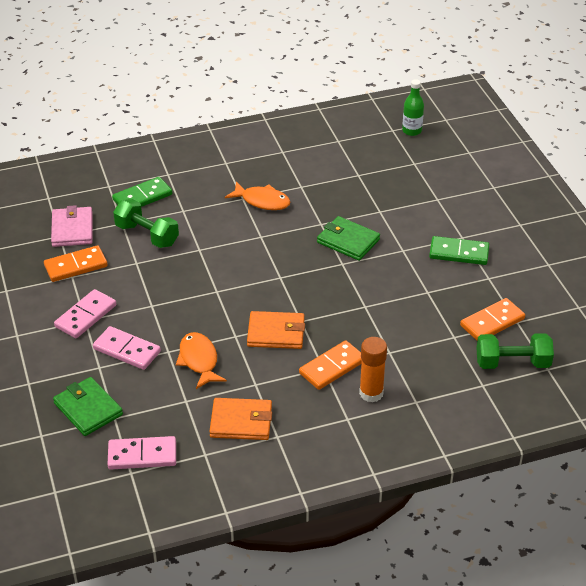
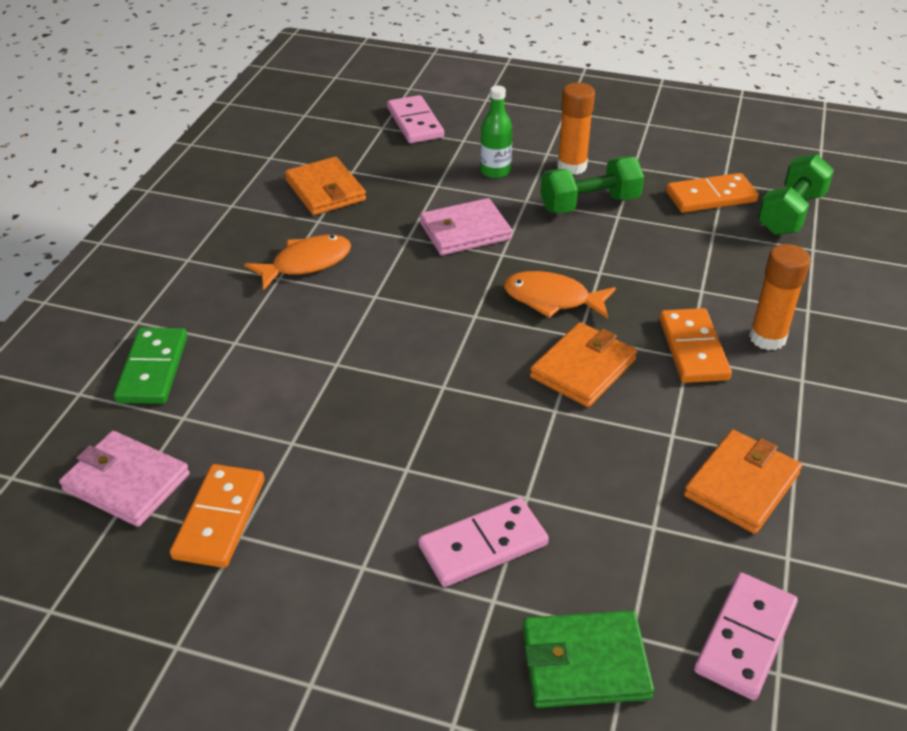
camera: 55 degrees left, 0 degrees up
pink domino [54,289,116,338] -> pink domino moved to [387,95,444,143]
green dumbbell [113,199,179,248] -> green dumbbell moved to [540,157,644,214]
orange fish [176,332,227,389] -> orange fish moved to [504,271,616,319]
green wallet [317,216,380,261] -> pink wallet [420,198,512,255]
green bottle [402,79,424,136] -> green bottle moved to [480,85,513,178]
green domino [429,236,489,265] -> orange glue stick [557,82,595,175]
orange domino [460,298,525,340] -> orange domino turned 75 degrees clockwise [666,173,759,213]
none -> orange wallet [285,157,366,215]

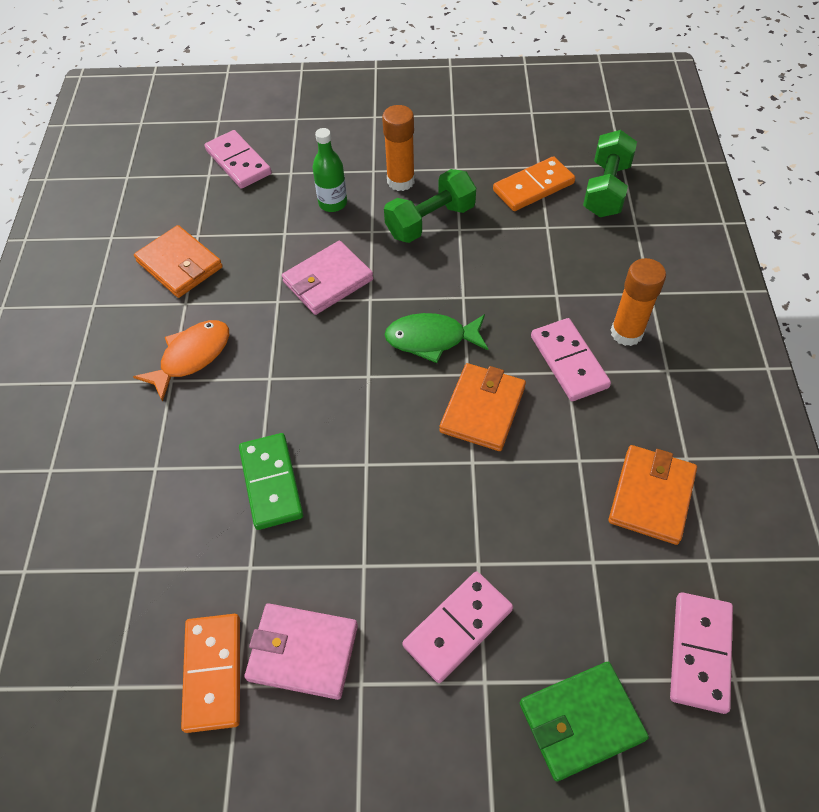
camera: 15 degrees left, 15 degrees up
pink wallet [59,431,190,527] -> pink wallet moved to [244,603,358,700]
green domino [114,328,187,404] -> green domino moved to [239,433,303,530]
orange fish [504,271,616,319] -> green fish [384,313,488,363]
orange domino [659,308,732,383] -> pink domino [531,318,611,401]

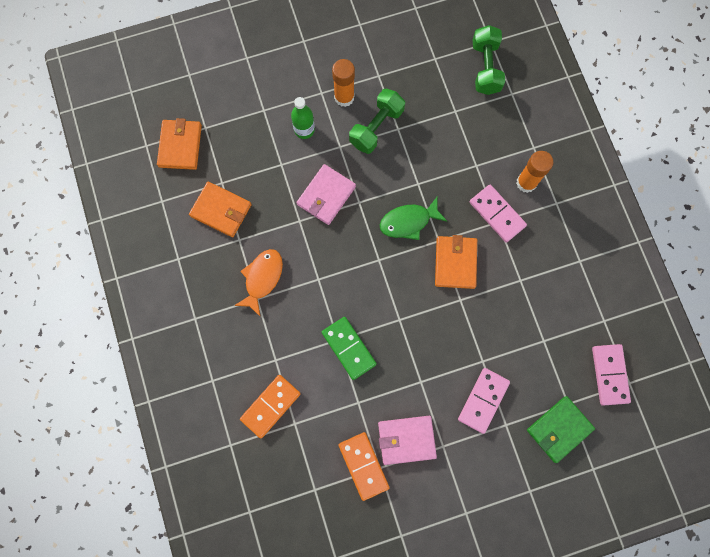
camera: 20 degrees left, 20 degrees up
pink domino [204,130,271,189] -> none
orange domino [493,156,575,211] -> orange domino moved to [240,375,301,439]
orange wallet [608,445,697,545] -> orange wallet moved to [157,118,202,170]

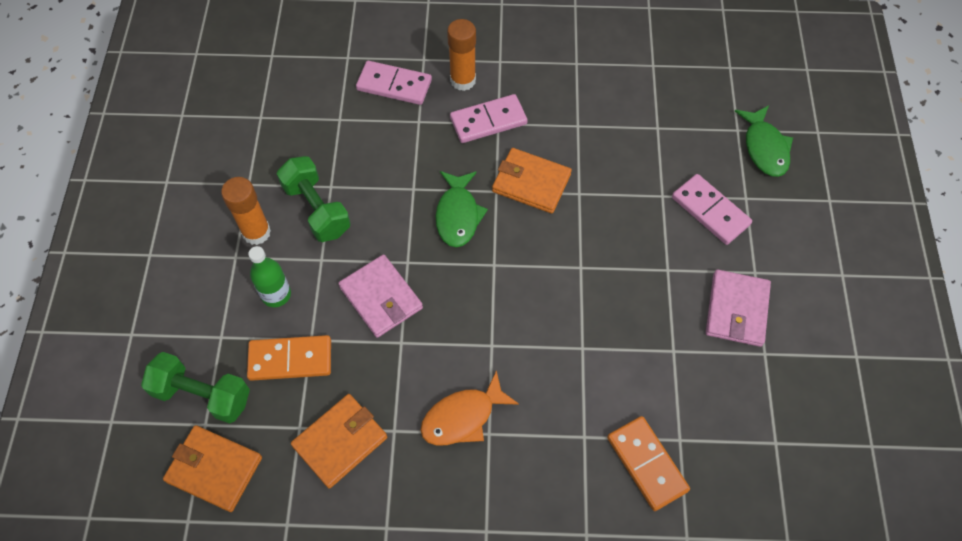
camera: 70 degrees left, 15 degrees down
orange fish [234,249,283,316] -> orange fish turned 75 degrees counterclockwise [420,370,519,445]
green domino [322,317,377,380] -> none
orange domino [339,432,390,501] -> orange domino moved to [247,335,331,381]
green dumbbell [473,25,505,95] -> green dumbbell moved to [141,352,250,424]
green wallet [527,396,595,463] -> green fish [735,105,793,177]
pink domino [592,344,631,406] -> pink domino moved to [356,61,432,105]

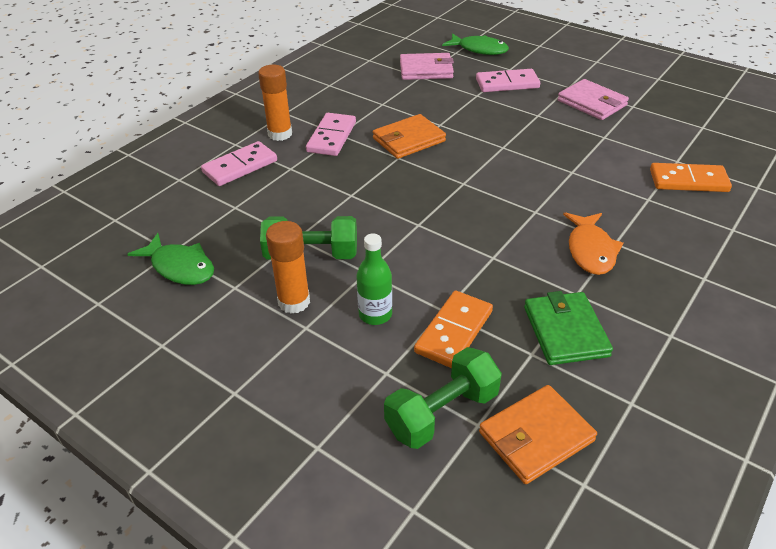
camera: 55 degrees left, 20 degrees down
orange wallet [291,394,387,489] -> green wallet [524,291,613,365]
pink wallet [338,254,423,338] -> pink wallet moved to [400,53,454,80]
green fish [436,171,488,247] -> green fish moved to [128,233,214,285]

